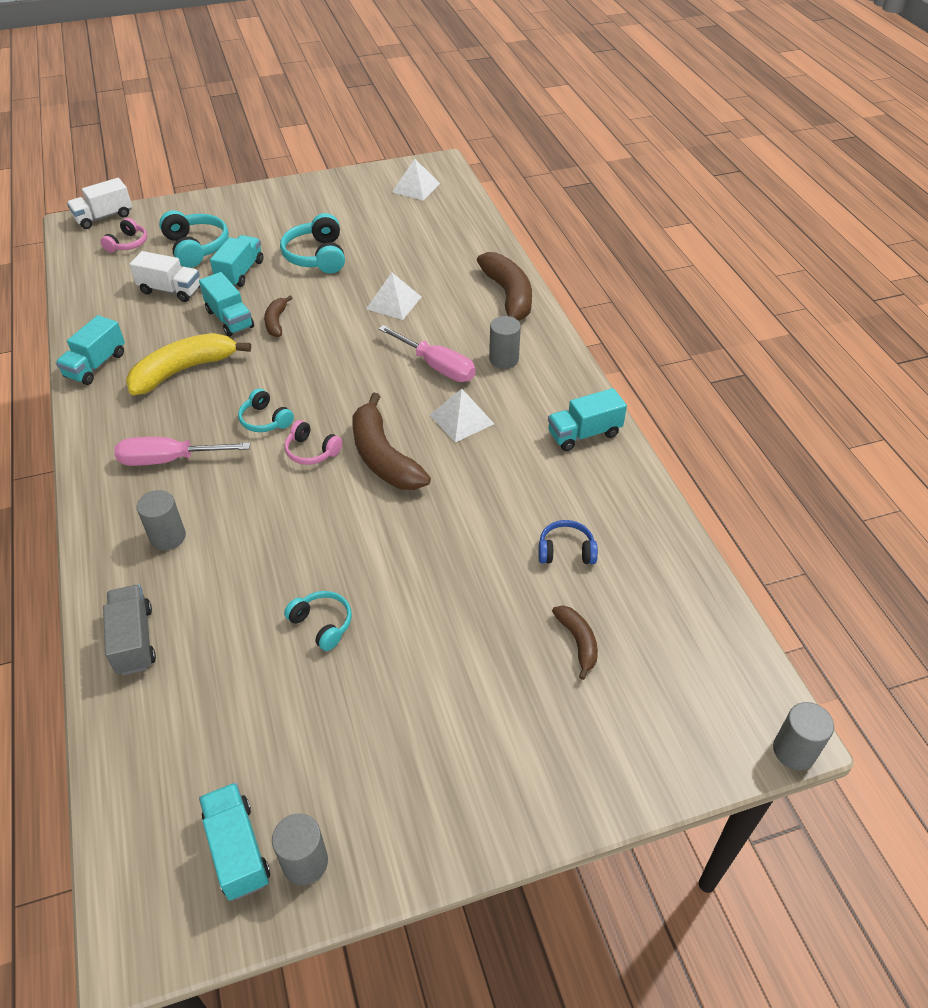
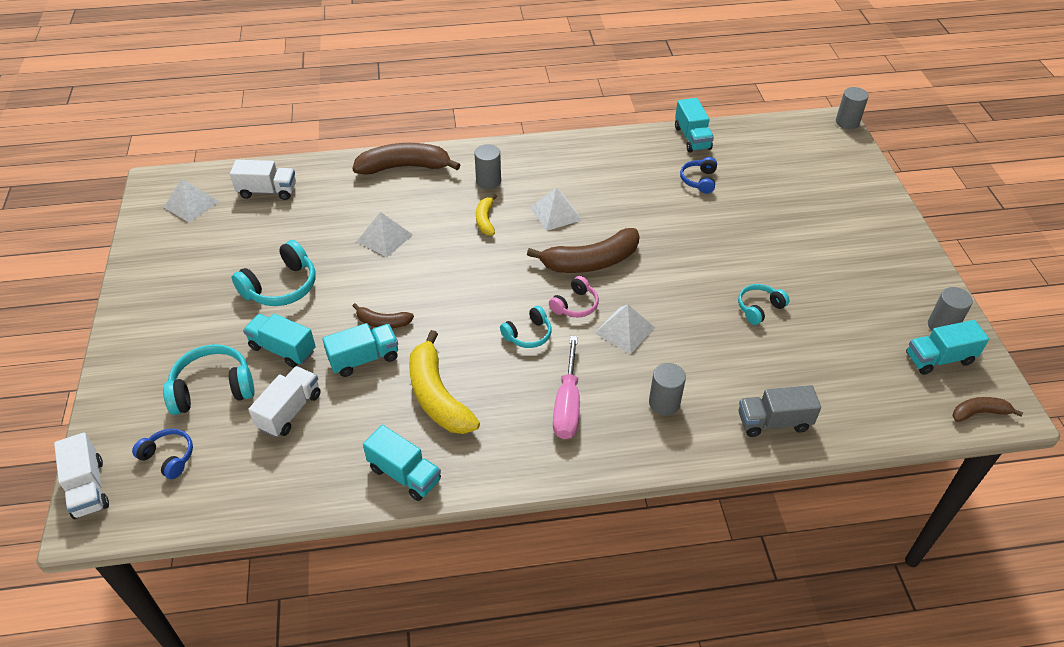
camera: 80 degrees left, 0 degrees up
pink headphones [100,218,147,253] -> blue headphones [132,428,193,479]
turquoise headphones [280,213,345,273] -> turquoise headphones turned 45 degrees counterclockwise [232,240,316,306]
pink screwdriver [378,325,476,382] -> yellow banana [476,194,497,236]
turquoise truck [548,388,627,451] -> turquoise truck moved to [675,98,714,153]
brown banana [552,605,598,680] -> brown banana moved to [952,397,1023,422]
none -> white truck [230,160,296,200]
none -> white pyramid [595,305,655,354]

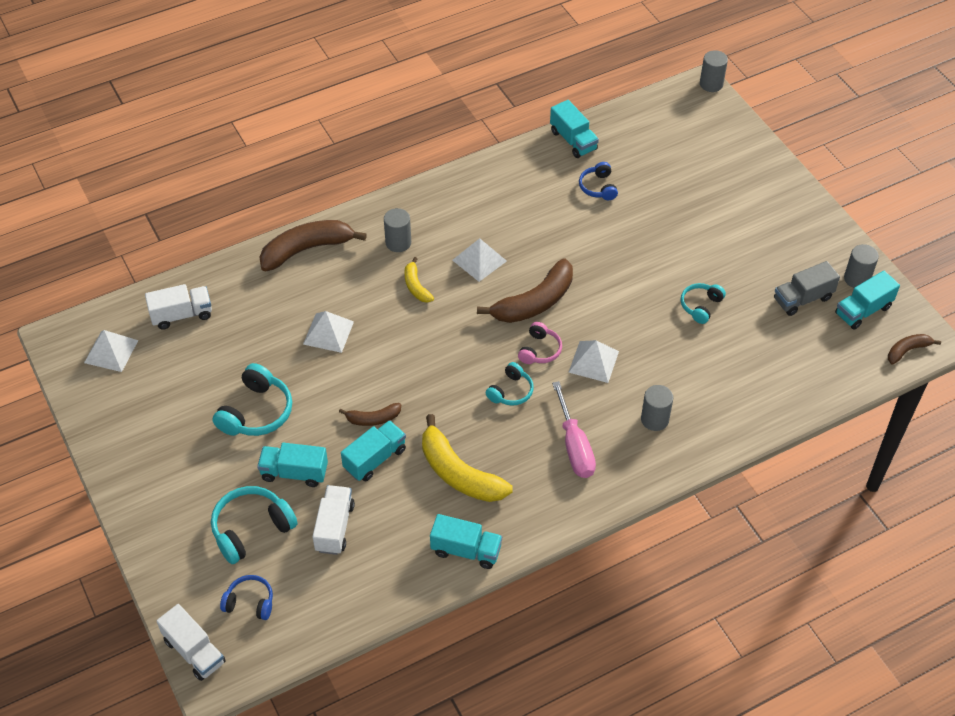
camera: 20 degrees left, 5 degrees up
grey truck [739,385,821,437] -> grey truck moved to [774,261,840,316]

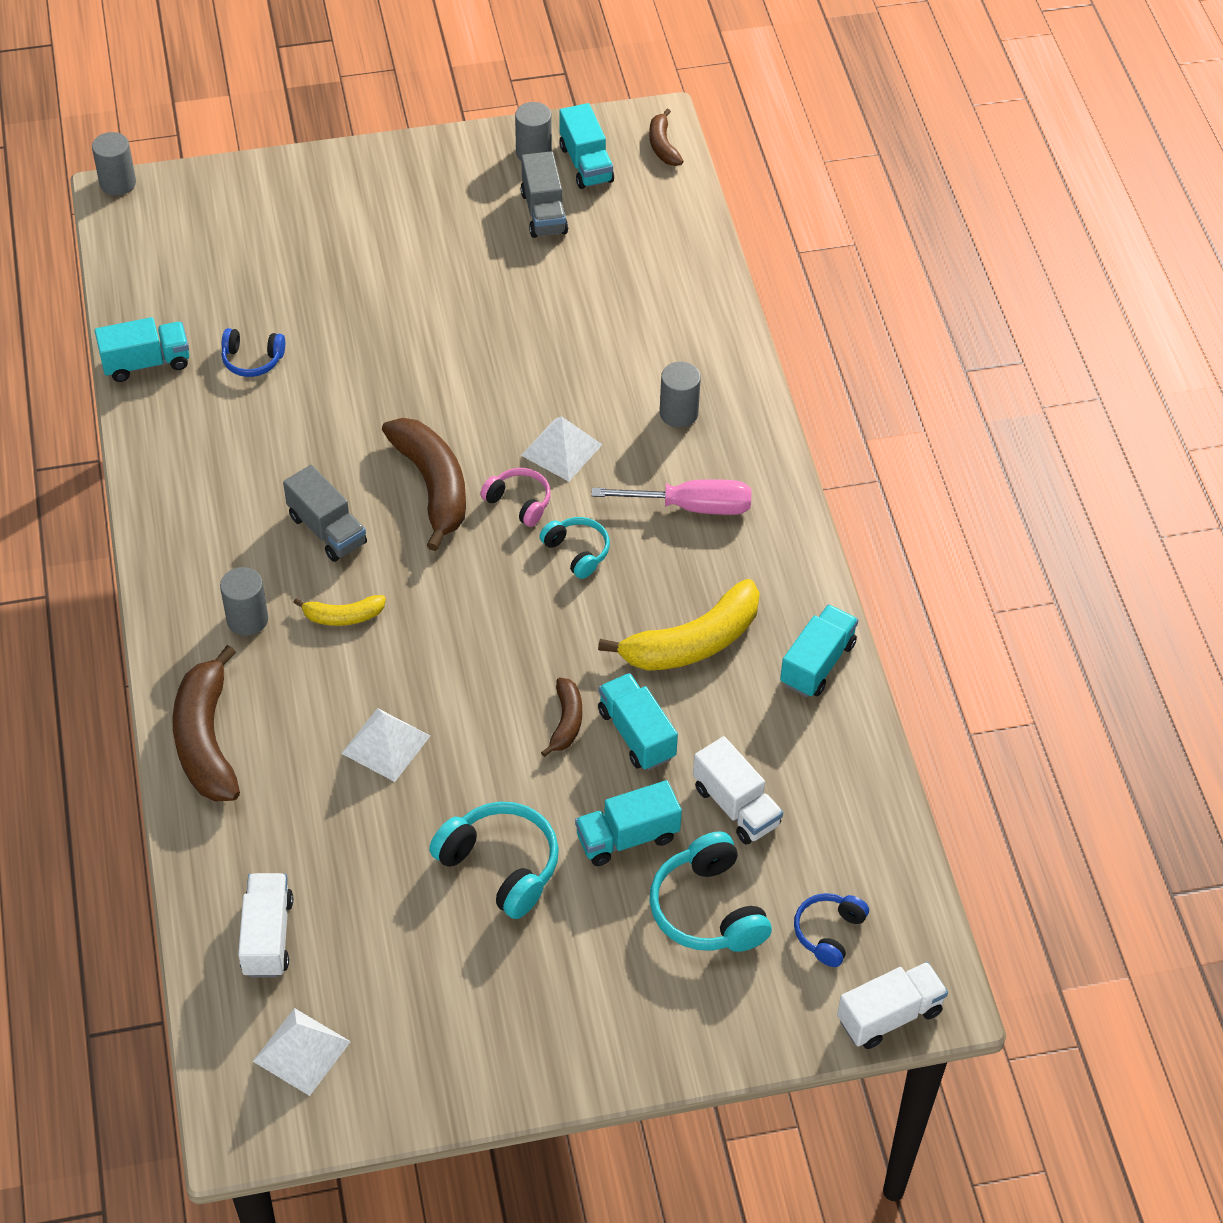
camera: 75 degrees left, 0 degrees up
turquoise truck [257,443,328,487] -> turquoise truck turned 45 degrees clockwise [575,780,682,866]
white truck [312,485,355,555] -> white truck turned 150 degrees counterclockwise [693,736,783,844]
white pyramid [452,238,507,282] -> grey truck [283,465,367,562]
turquoise headphones [681,283,726,324] -> none

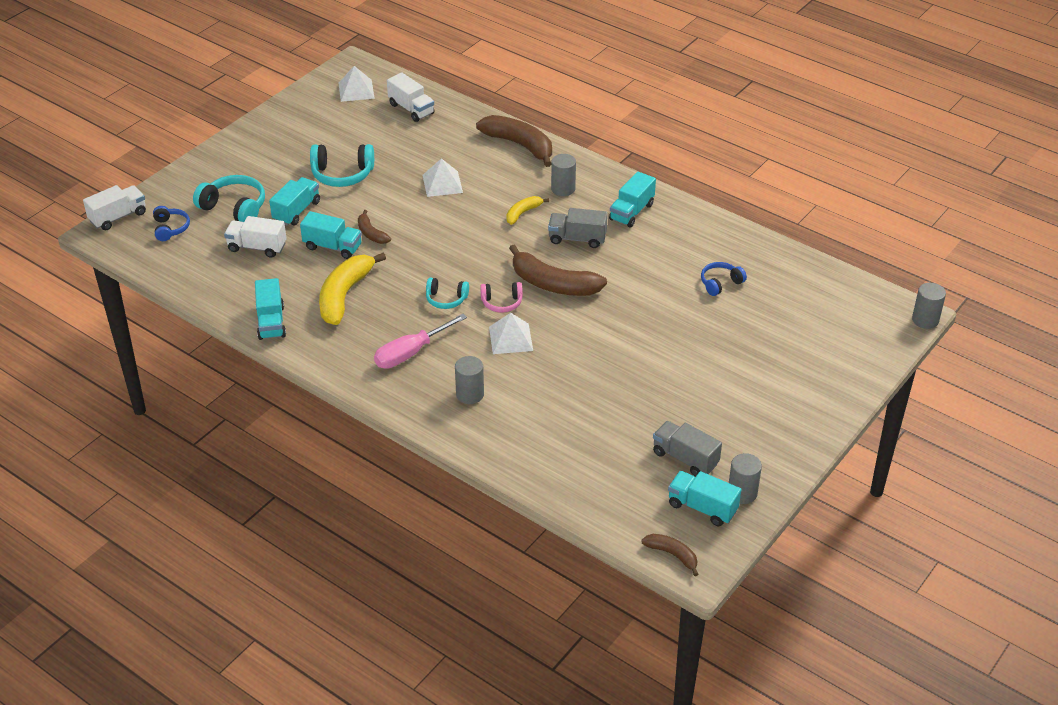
camera: 140 degrees right, 10 degrees down
turquoise truck [95,317,189,382] -> turquoise truck moved to [609,171,656,227]
white truck [837,962,948,1049] -> white truck turned 150 degrees counterclockwise [83,185,146,230]

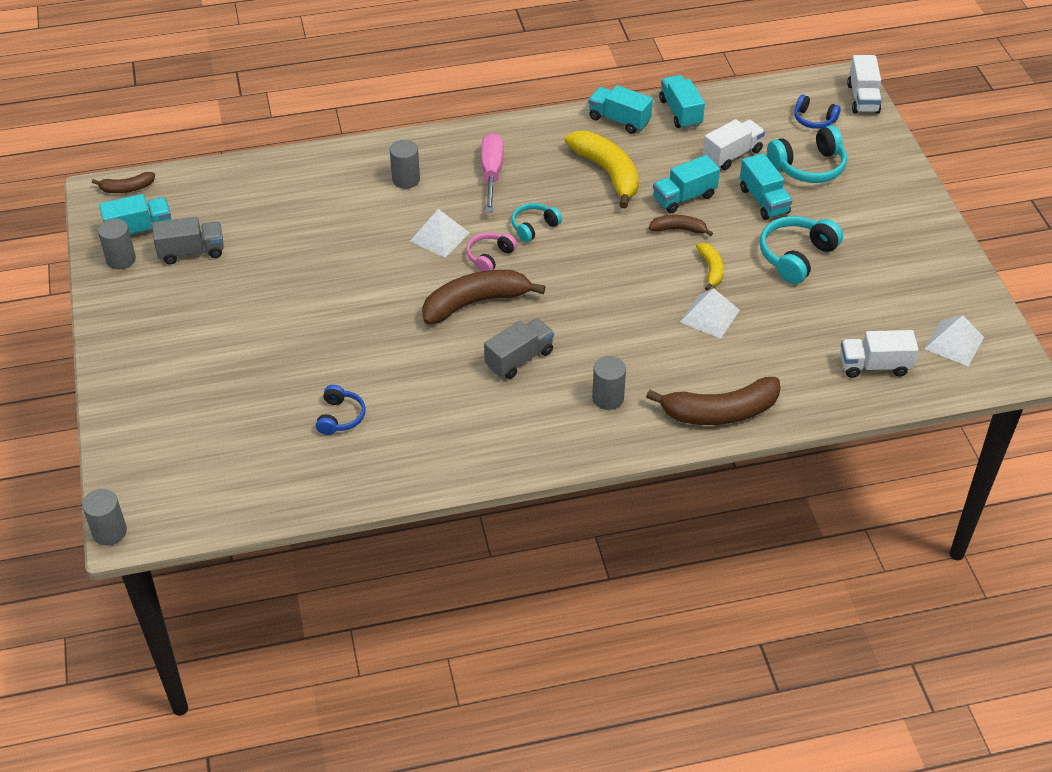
camera: 130 degrees right, 5 degrees up
yellow banana [506,196,549,225] -> yellow banana moved to [696,243,724,291]
turquoise truck [609,171,656,227] -> turquoise truck moved to [659,75,705,129]

